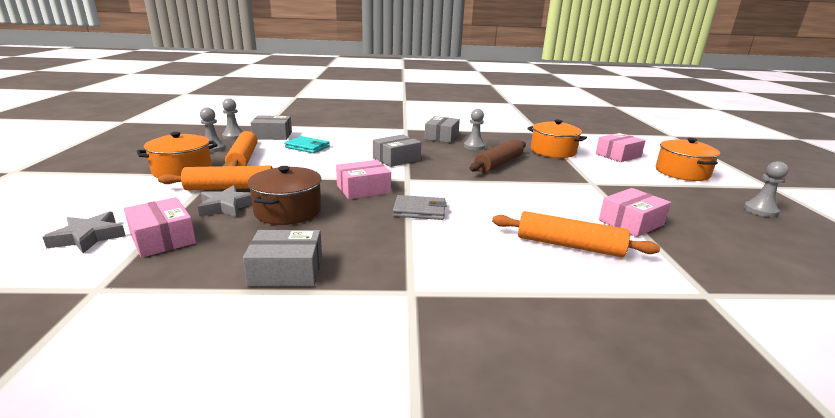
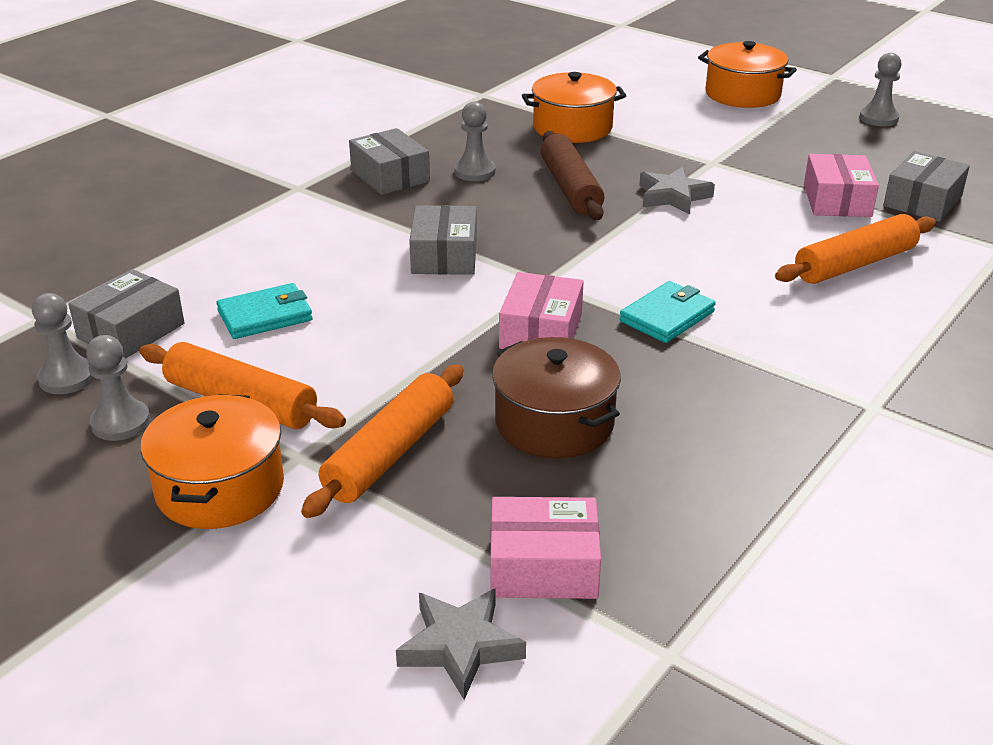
camera: 50 degrees left, 10 degrees up
grey star [198,185,252,217] -> grey star moved to [639,167,715,215]
grey box [243,230,322,286] -> grey box moved to [883,151,970,222]
grey wallet [393,195,447,220] -> turquoise wallet [619,281,716,343]
pink box [596,133,646,162] -> none

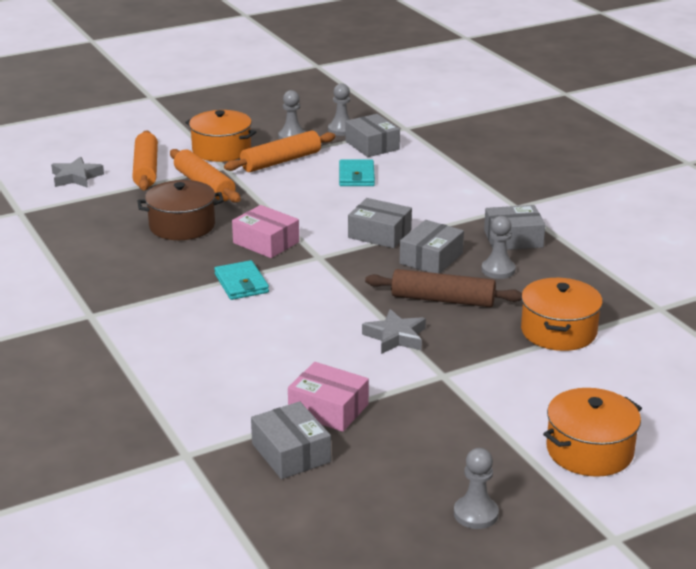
camera: 115 degrees right, 5 degrees down
pink box [490,497,601,599] -> none
orange rolling pin [775,214,936,284] -> orange rolling pin moved to [132,130,158,190]
none -> grey box [400,220,464,274]

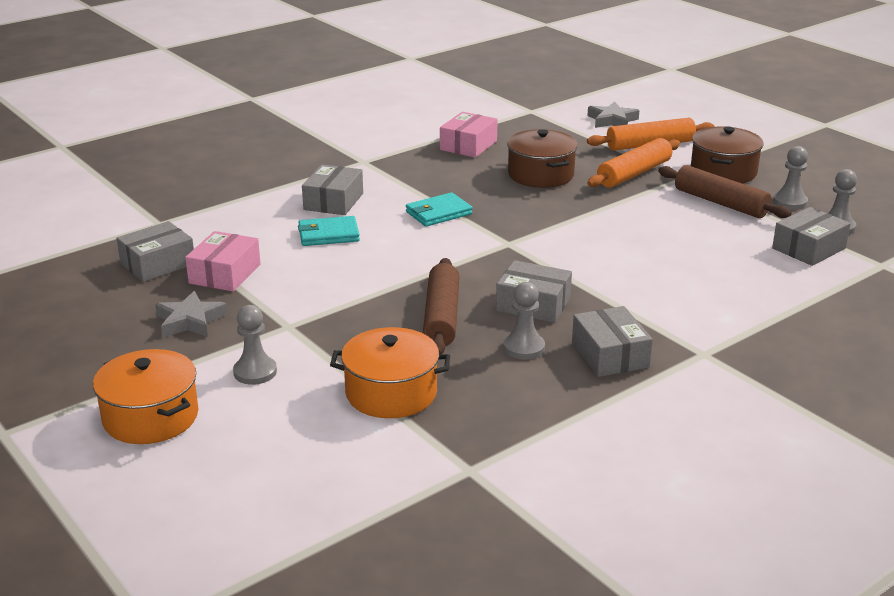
camera: 80 degrees right, 0 degrees up
orange pot [185,110,256,162] -> brown pot [691,126,763,183]
orange rolling pin [224,131,335,172] -> brown rolling pin [658,165,791,218]
pink box [232,205,299,258] -> pink box moved to [440,112,498,158]
turquoise wallet [339,159,375,186] -> turquoise wallet moved to [298,216,360,246]
grey box [348,198,412,248] -> grey box moved to [302,164,363,215]
grey star [362,309,426,354] -> grey star moved to [155,291,228,337]
grey pawn [454,448,499,529] -> grey pawn moved to [233,305,277,385]

